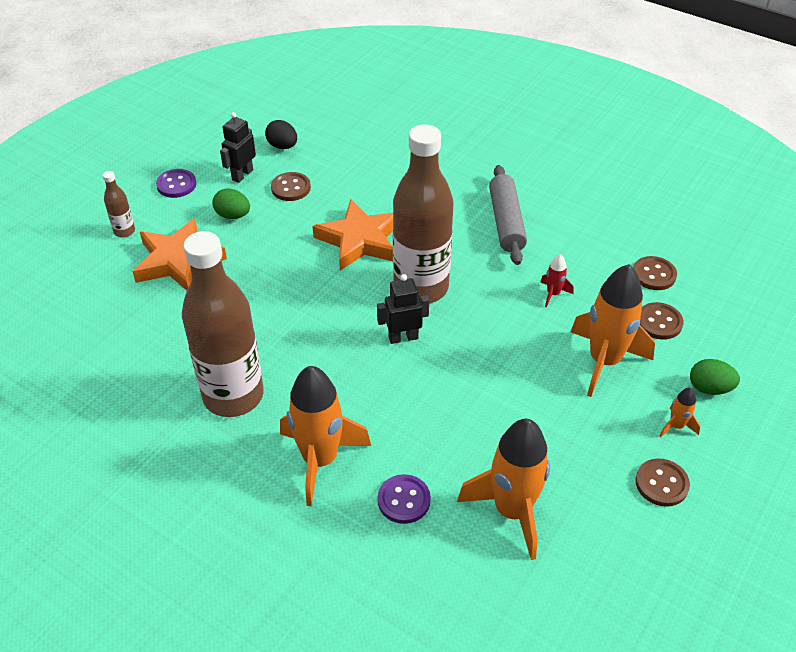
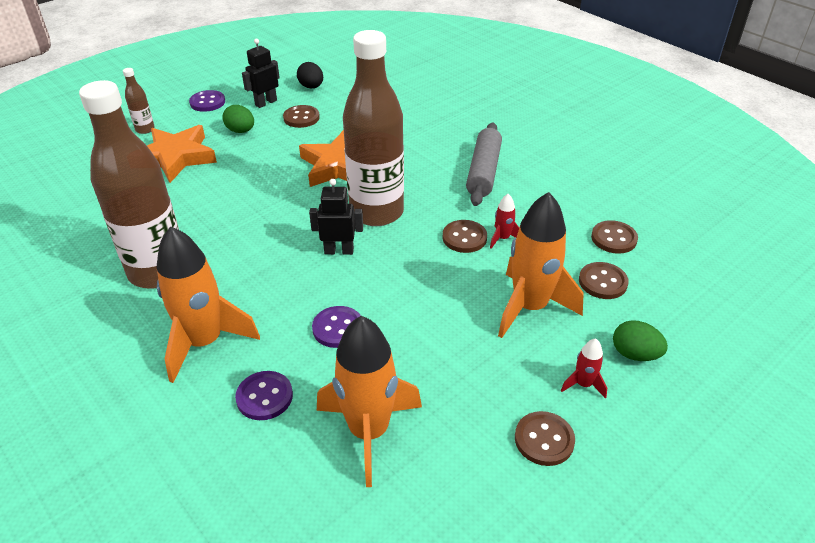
camera: 15 degrees right, 5 degrees down
orange rocket [660,387,700,437] -> red rocket [561,339,607,399]
none -> purple button [312,306,361,348]
none -> brown button [442,220,487,253]

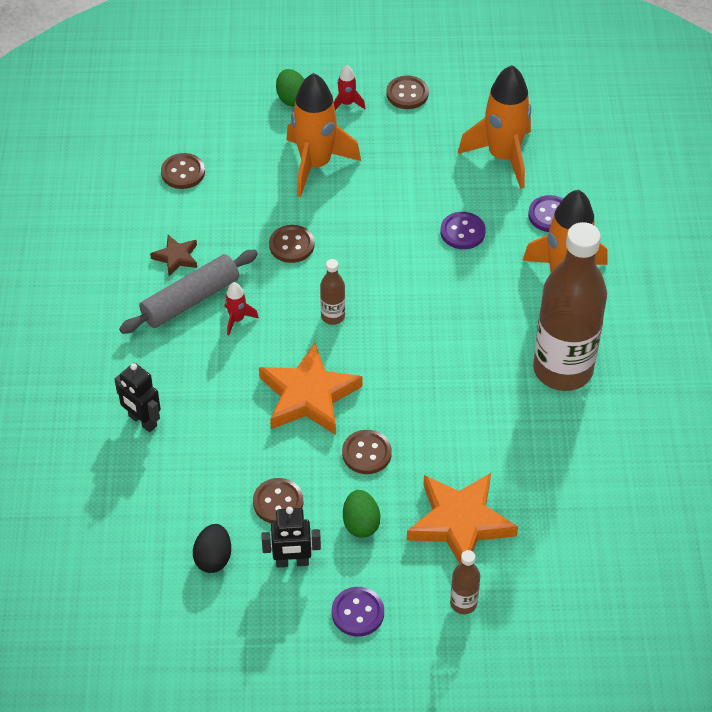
camera: 140 degrees left, 10 degrees up
black robot [309,179,363,255] -> black robot moved to [114,363,161,432]
brown bottle [343,30,404,226] -> brown bottle [320,259,345,325], size x0.41
red rocket [490,194,519,249] -> red rocket moved to [225,282,259,335]
brown button [579,262,629,299] -> brown button moved to [342,430,392,474]
none -> brown star [150,235,197,276]

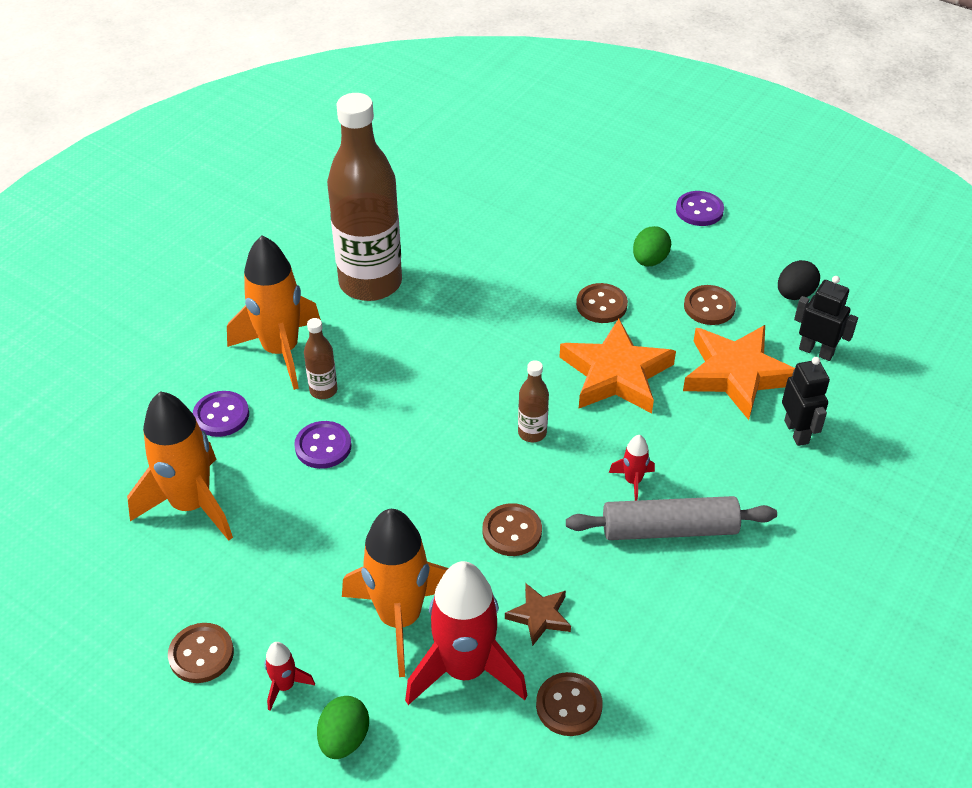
camera: 145 degrees left, 5 degrees down
brown star [150,235,197,276] -> brown star moved to [505,583,571,646]
black robot [261,507,321,568] -> black robot moved to [794,276,858,361]
orange star [407,473,518,564] -> orange star moved to [683,325,795,420]
brown bottle [450,550,480,614] -> brown bottle moved to [304,318,337,399]
none -> red rocket [405,561,527,705]

